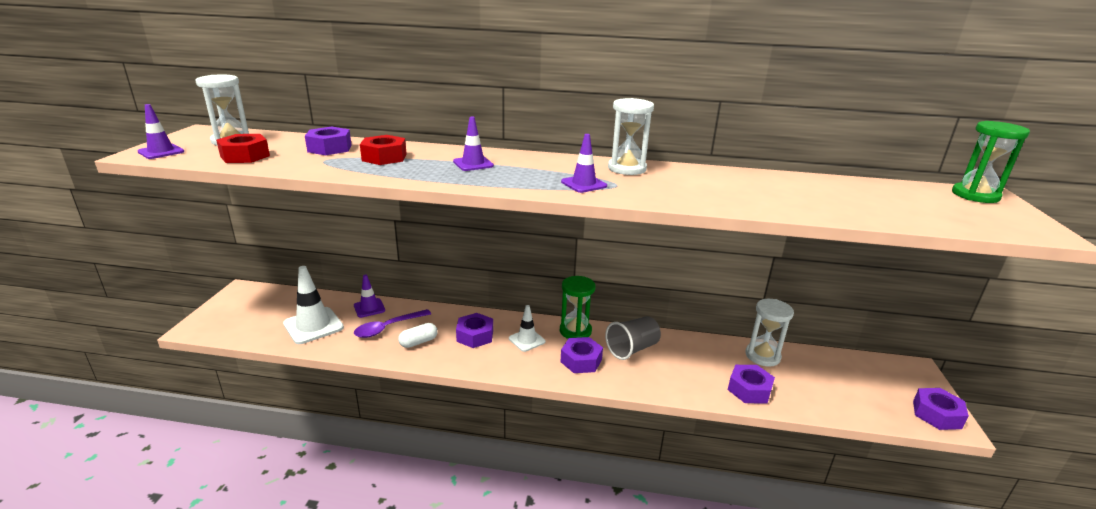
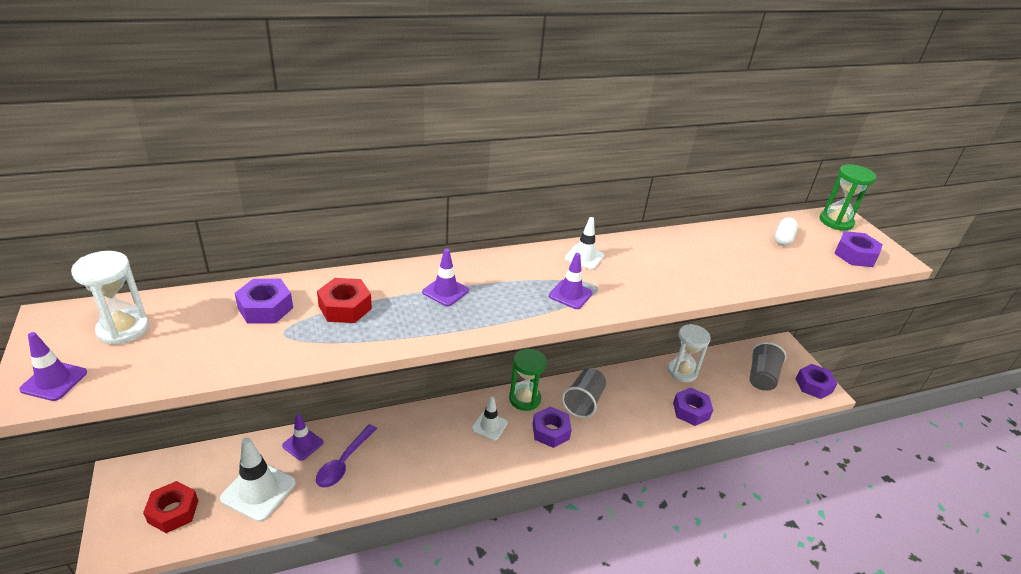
camera: 30 degrees left, 10 degrees up
red nut [216,134,270,163] -> red nut moved to [143,481,198,533]
white capsule [398,323,438,348] -> white capsule moved to [775,217,798,246]
purple nut [456,313,493,348] -> purple nut moved to [834,231,883,267]
white hourglass [608,98,654,175] -> white traffic cone [565,217,604,270]
none -> grey cup [750,342,787,391]

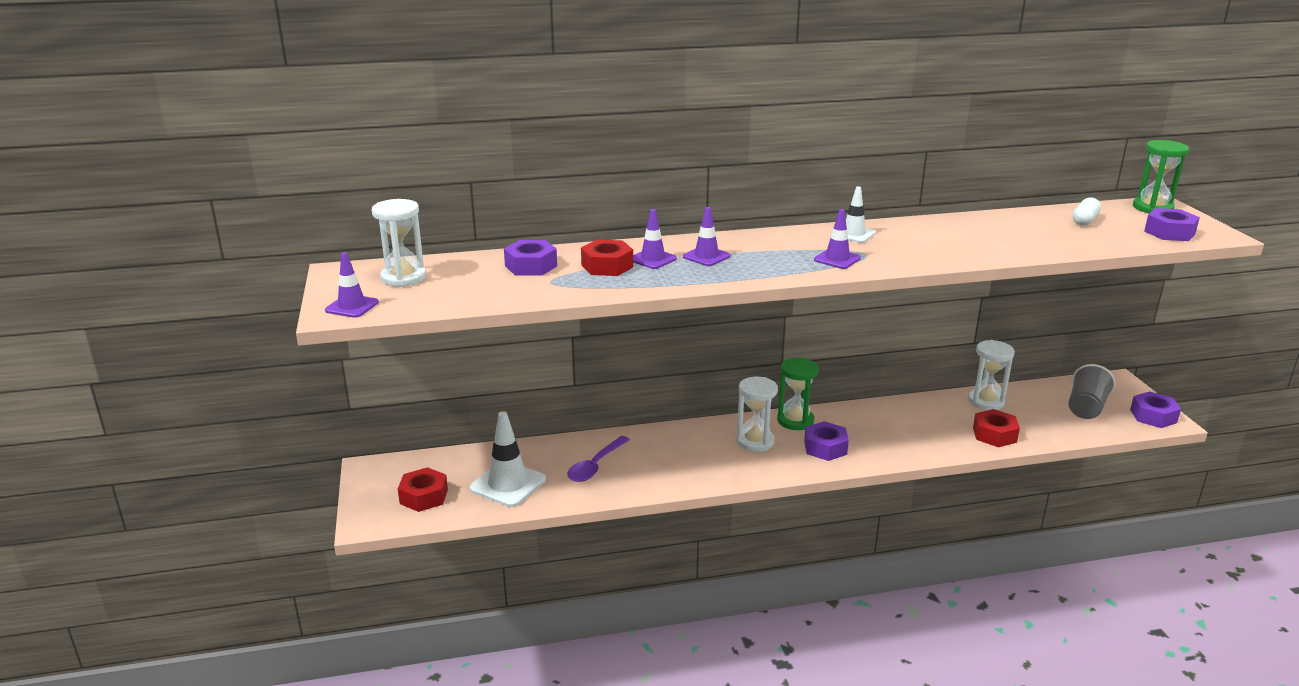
camera: 10 degrees right, 10 degrees down
purple traffic cone [282,414,324,461] -> purple traffic cone moved to [633,209,677,269]
white traffic cone [472,397,508,441] -> white hourglass [736,377,778,452]
grey cup [562,368,606,418] -> none
purple nut [673,388,713,426] -> red nut [973,409,1020,447]

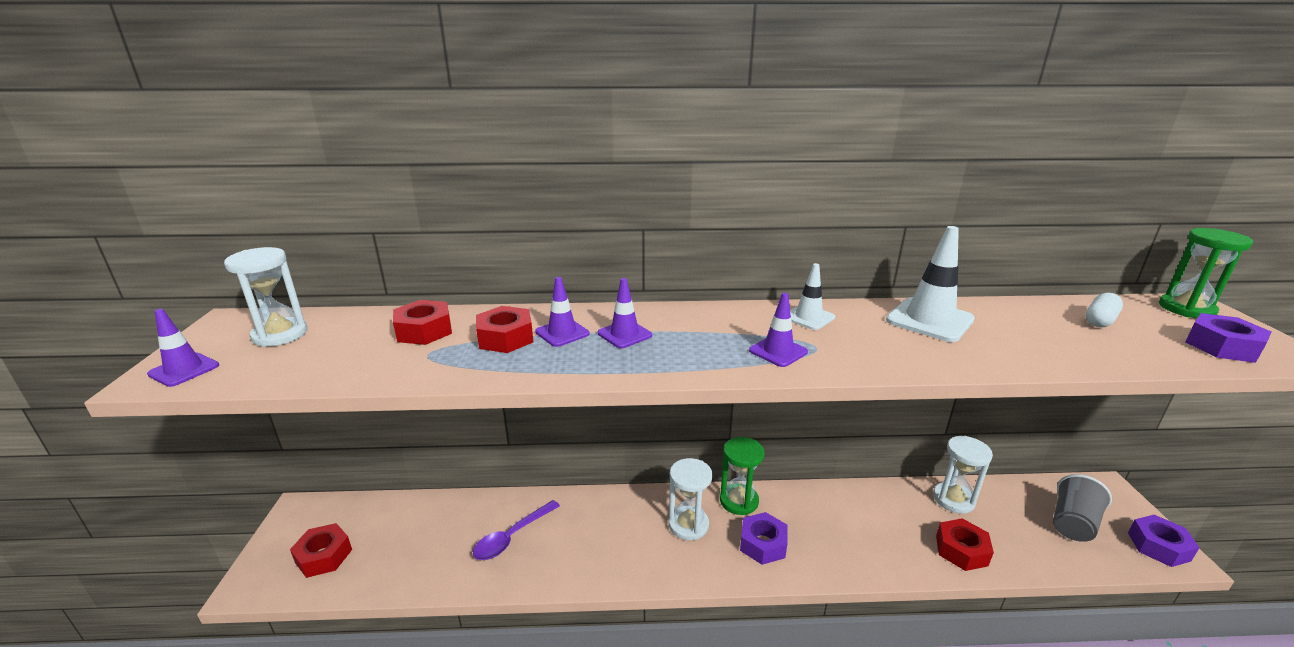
camera: 10 degrees right, 0 degrees up
white traffic cone [470,411,546,507] -> white traffic cone moved to [886,226,975,342]
purple nut [504,240,557,276] -> red nut [393,300,452,345]

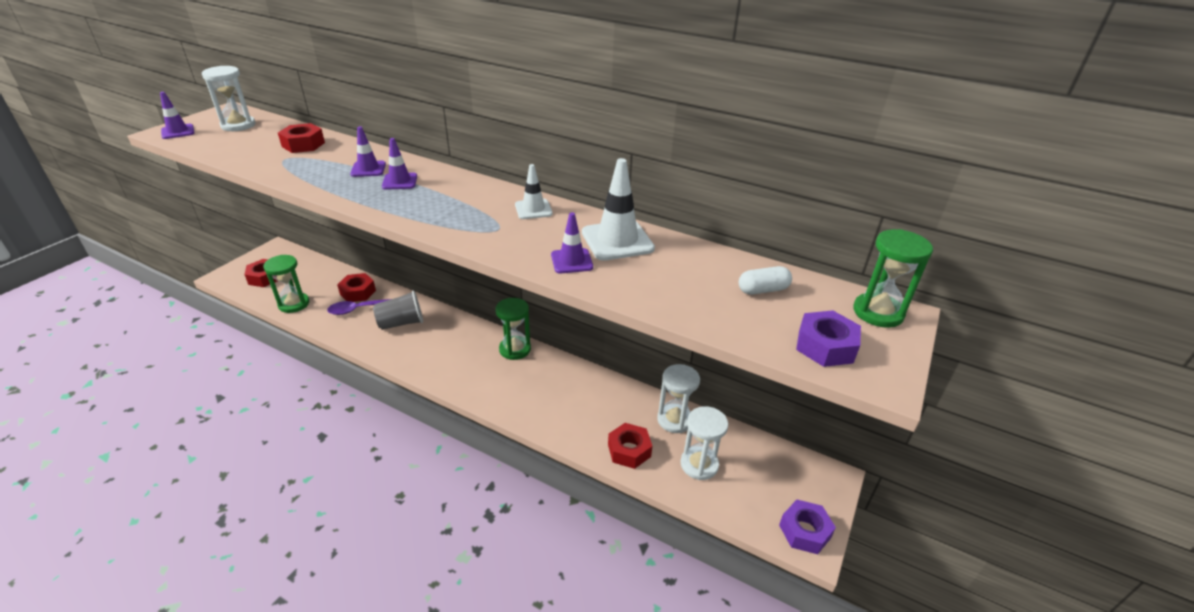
camera: 30 degrees right, 10 degrees up
red nut [476,306,533,353] -> red nut moved to [337,273,376,302]
white hourglass [668,458,712,540] -> white hourglass moved to [680,406,728,480]
purple nut [740,512,788,565] -> none
purple traffic cone [749,293,808,367] -> purple traffic cone moved to [551,212,593,273]
grey cup [1053,474,1112,542] -> grey cup moved to [373,290,423,330]
none -> green hourglass [263,255,309,313]

